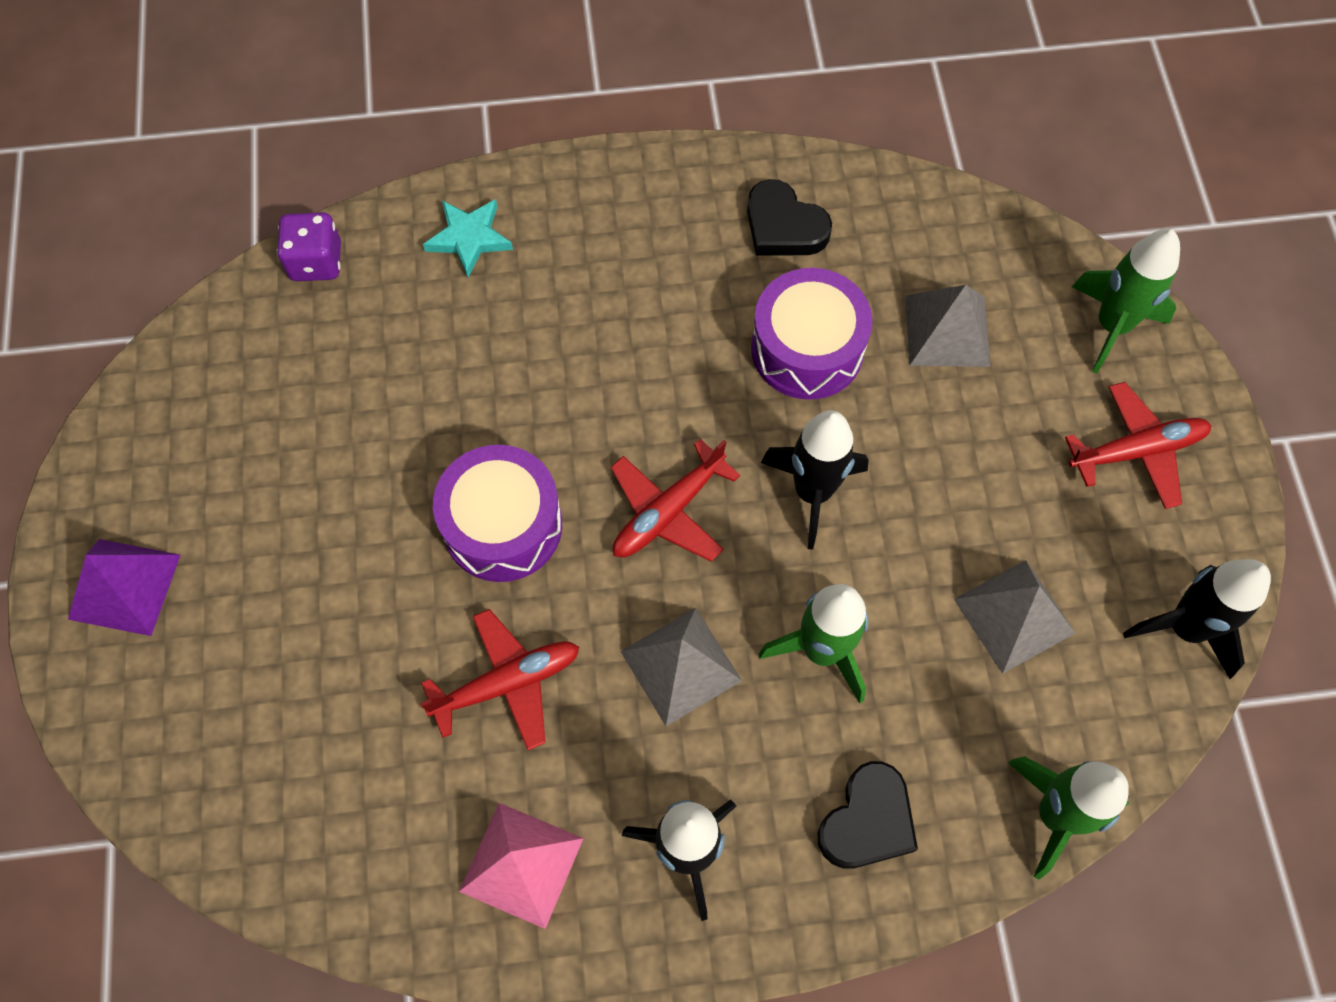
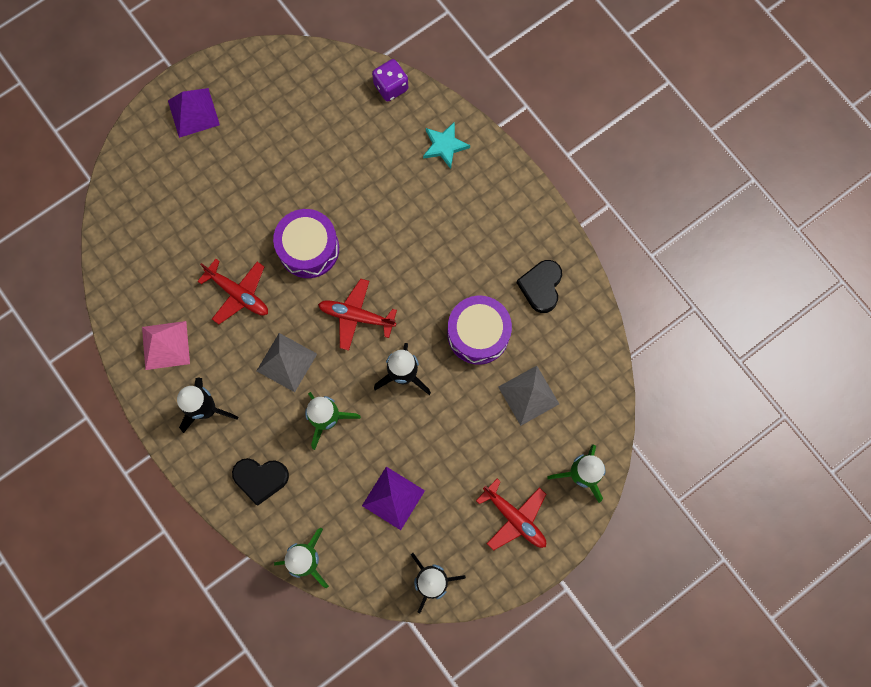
camera: 60 degrees right, 10 degrees up
grey pyramid [954,560,1075,674] -> purple pyramid [362,467,425,530]

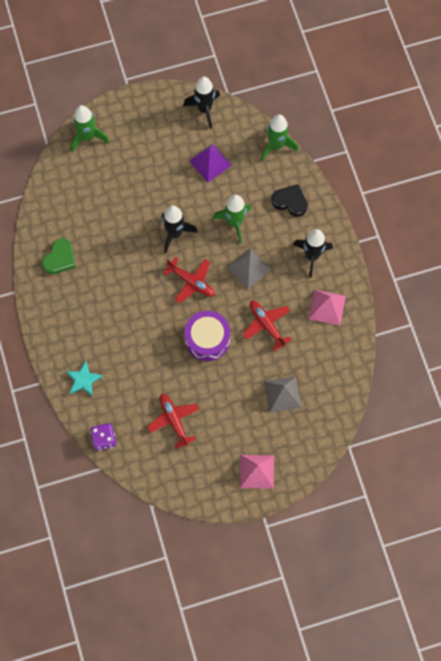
camera: 160 degrees left, 5 degrees down
purple pyramid [168,88,220,138] -> pink pyramid [240,455,274,489]
purple drum [447,296,512,365] -> none
red plane [476,479,546,551] -> red plane moved to [147,393,200,449]
grey pyramid [498,366,559,426] -> grey pyramid moved to [264,377,302,413]
black heart [516,260,562,313] -> green heart [42,238,76,274]

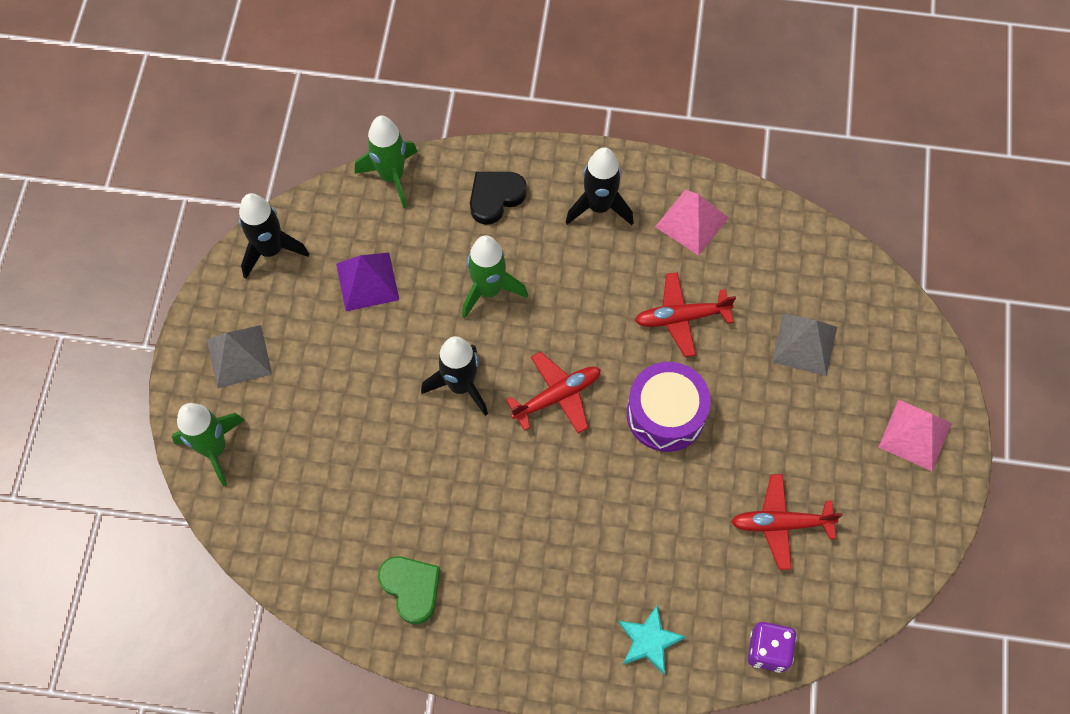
camera: 65 degrees left, 5 degrees down
grey pyramid [227,248,271,289] -> grey pyramid moved to [207,325,272,389]

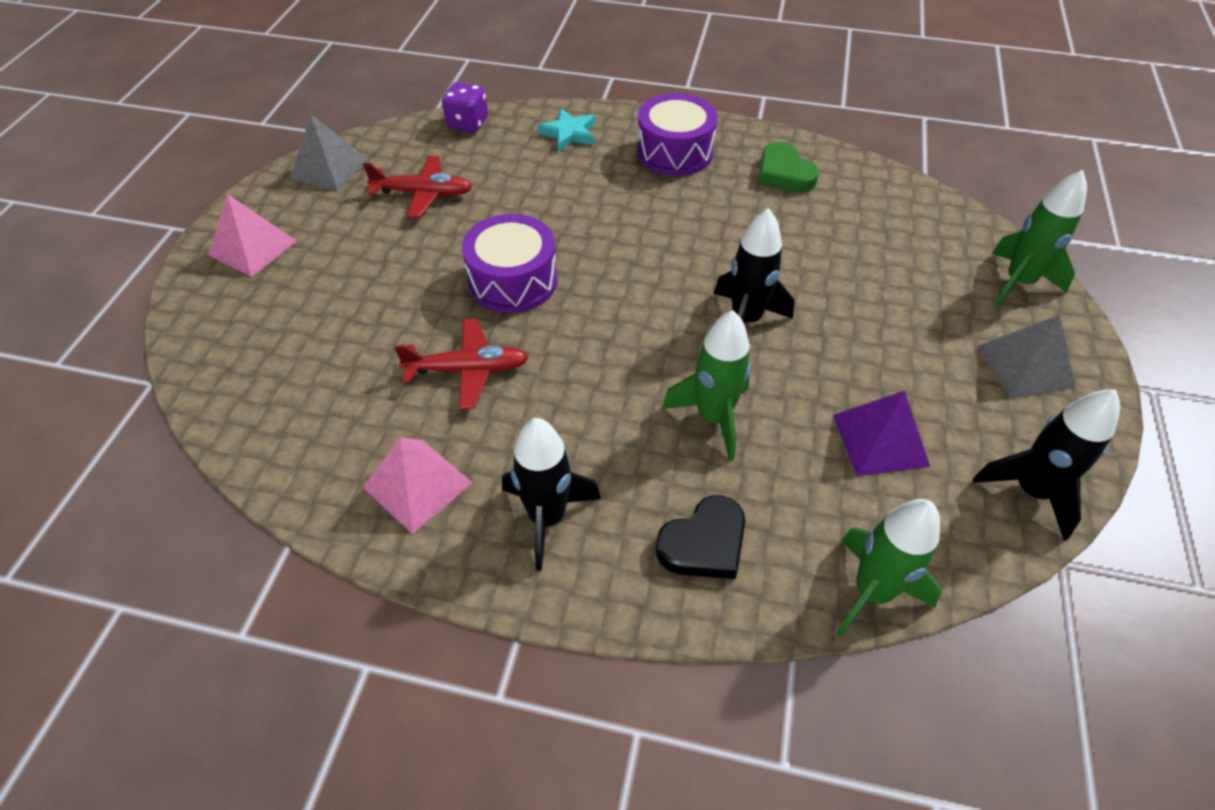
camera: 175 degrees left, 15 degrees down
red plane [506,352,601,433] -> none
grey pyramid [772,313,837,376] -> grey pyramid moved to [289,115,367,191]
none -> purple drum [637,93,718,176]

